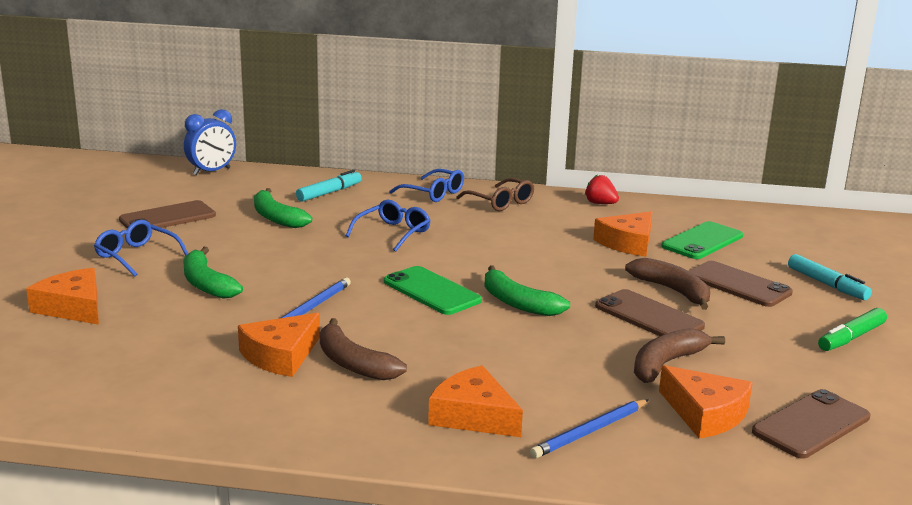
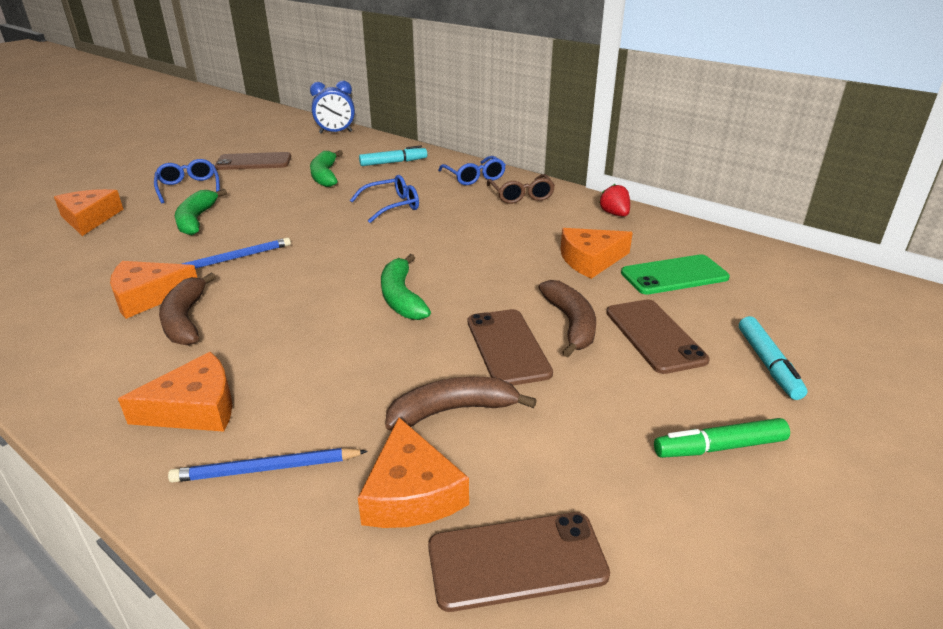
camera: 30 degrees right, 10 degrees up
green phone [384,266,482,315] -> none
orange cheese [428,365,523,437] -> orange cheese turned 90 degrees clockwise [118,352,232,432]

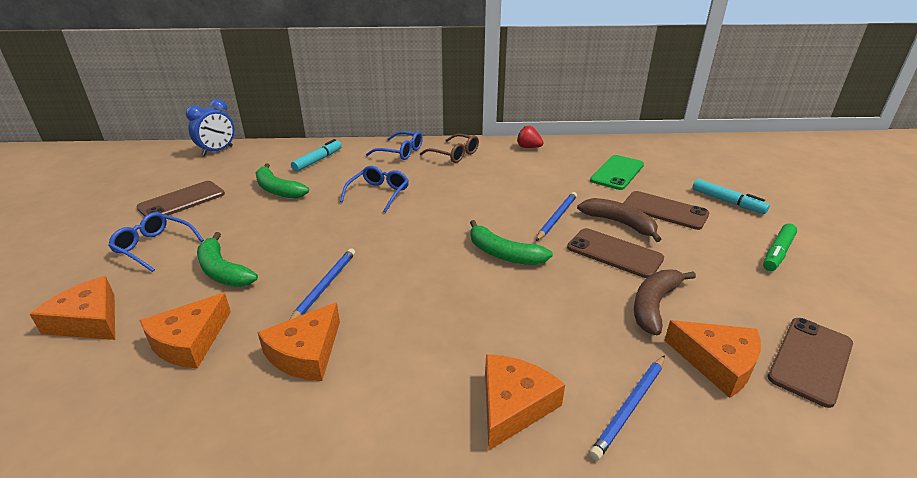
camera: 40 degrees left, 0 degrees up
brown banana [159,273,216,345] -> none
orange cheese [561,228,633,279] -> orange cheese moved to [139,293,231,368]
none -> blue pencil [536,192,577,241]

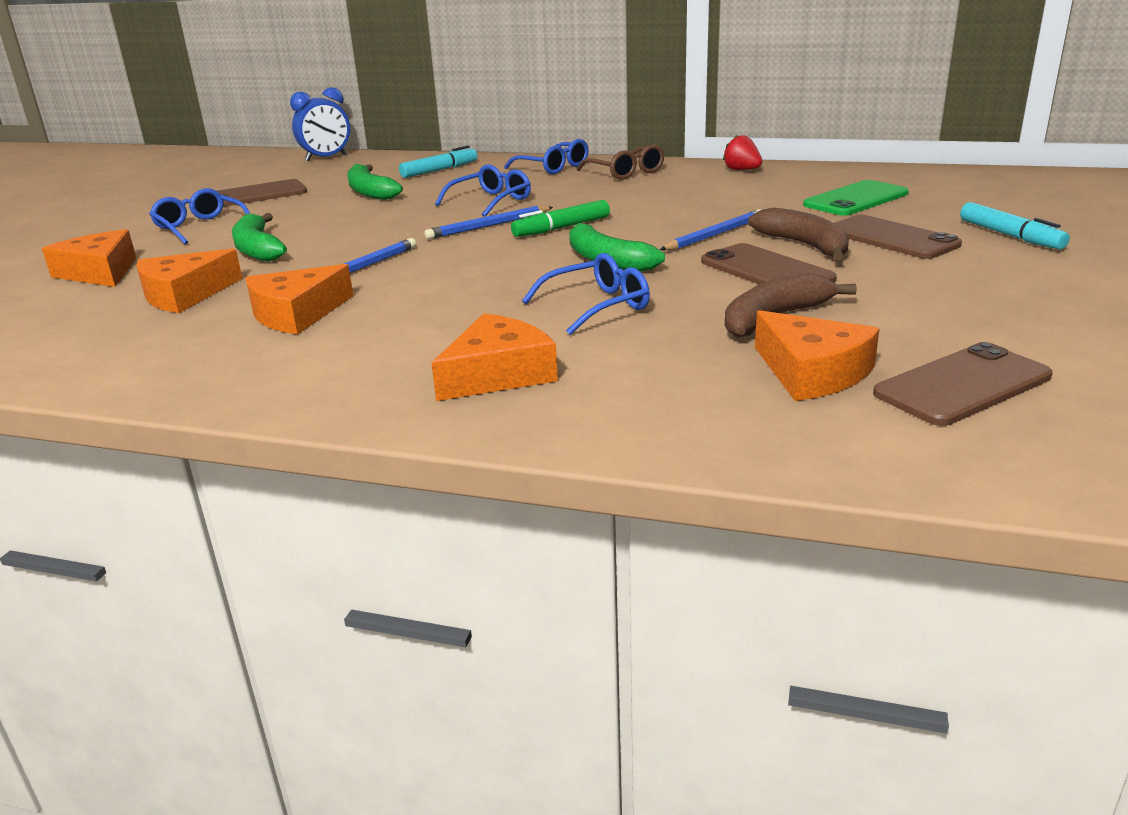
camera: 20 degrees right, 5 degrees down
blue pencil [589,355,665,460] -> blue pencil moved to [424,206,553,239]
green marker [763,223,797,271] -> green marker moved to [511,200,610,237]
none -> blue glasses [522,253,650,335]

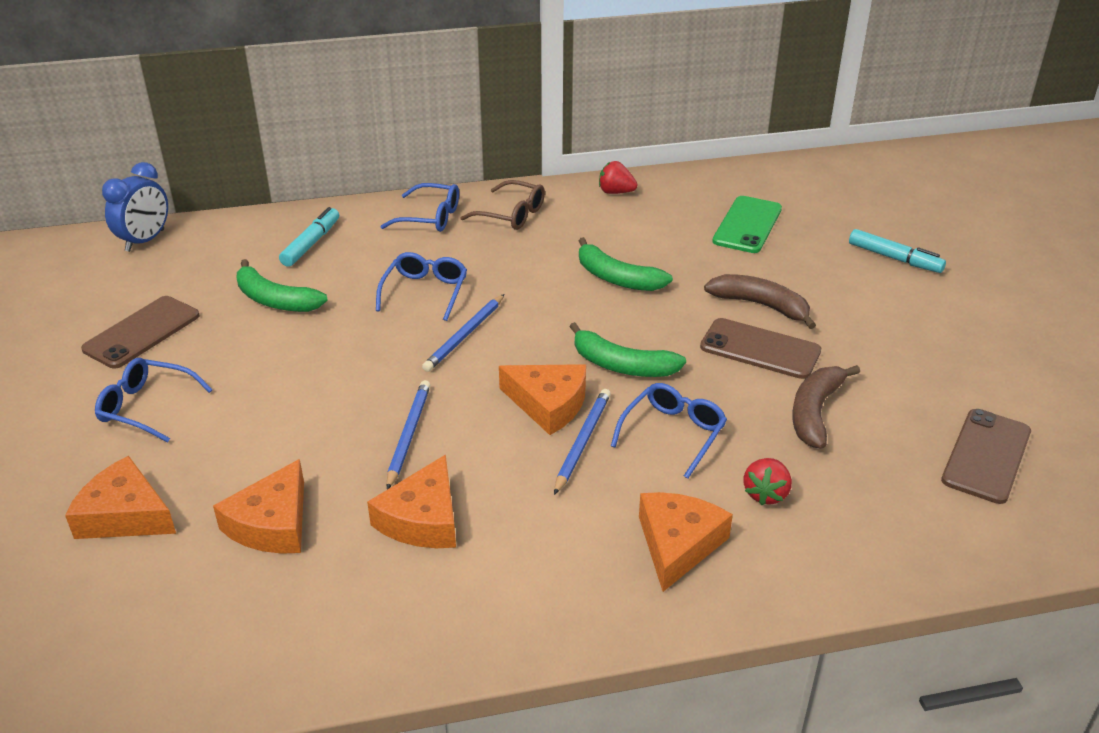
camera: 30 degrees left, 10 degrees up
green banana [232,213,287,262] -> green banana moved to [579,237,673,291]
green marker [511,200,610,237] -> none
blue pencil [660,209,761,250] -> blue pencil moved to [554,389,611,495]
orange cheese [755,310,880,401] -> orange cheese moved to [499,364,586,435]
brown phone [834,215,962,259] -> none
none -> red strawberry [743,458,792,505]

